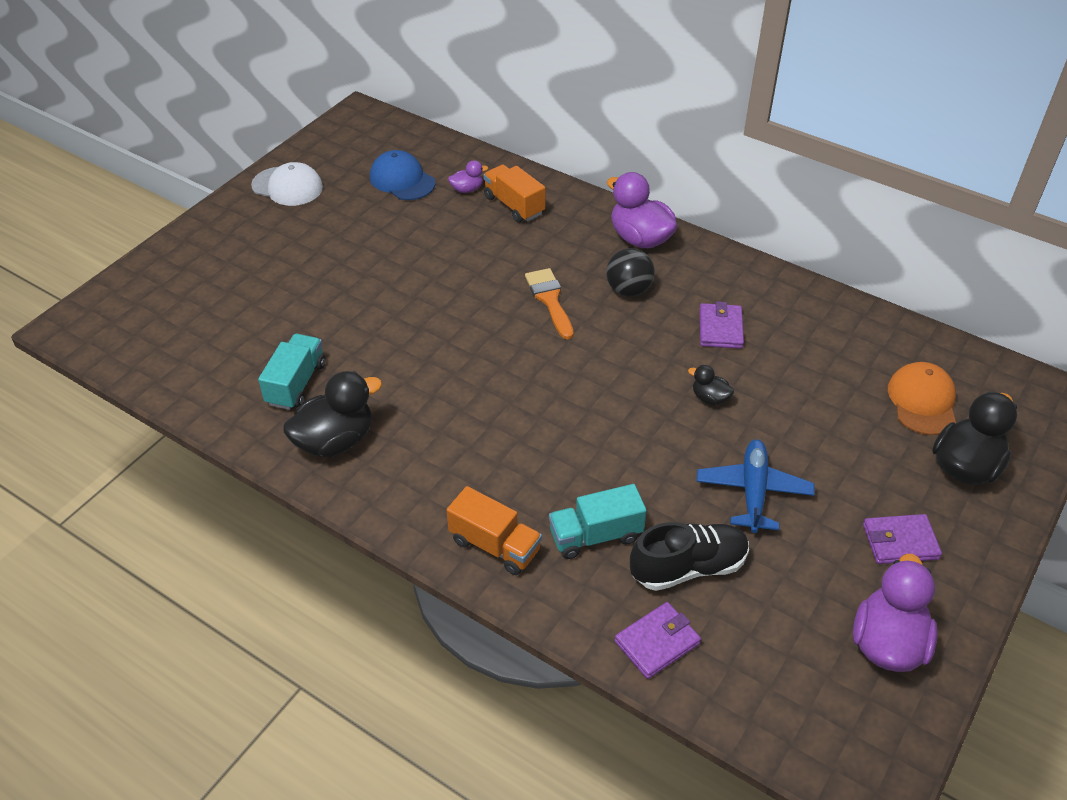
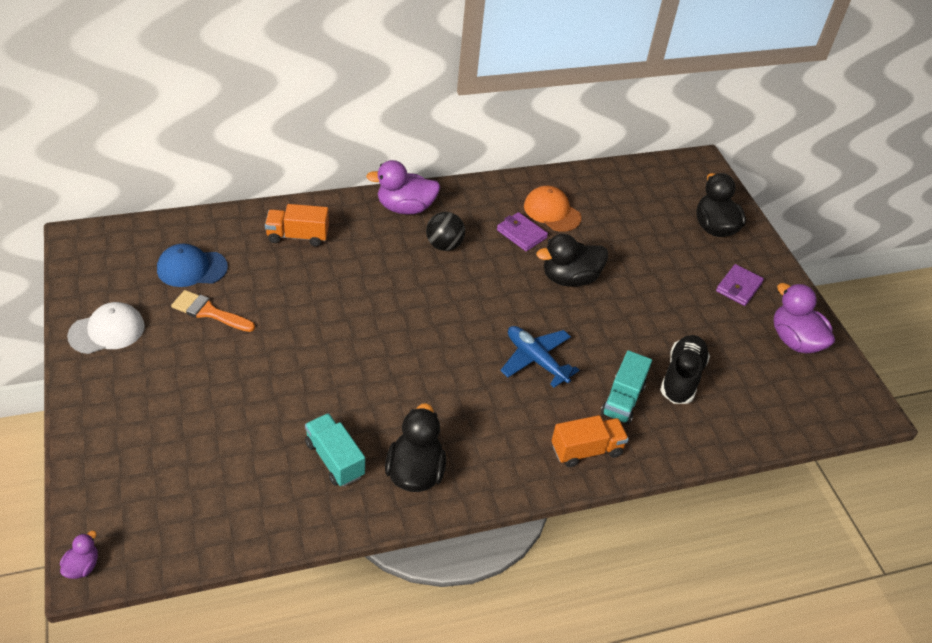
camera: 55 degrees left, 0 degrees up
purple duck [448,160,488,193] -> purple duck moved to [60,531,98,579]
orange brush [525,268,574,339] -> orange brush moved to [171,290,255,332]
purple wallet [615,602,701,679] -> none
black duck [688,365,734,405] -> black duck [536,234,608,287], size x2.04
blue plane [696,439,815,533] -> blue plane moved to [500,326,579,388]
orange cap [888,362,956,435] -> orange cap moved to [524,186,582,232]

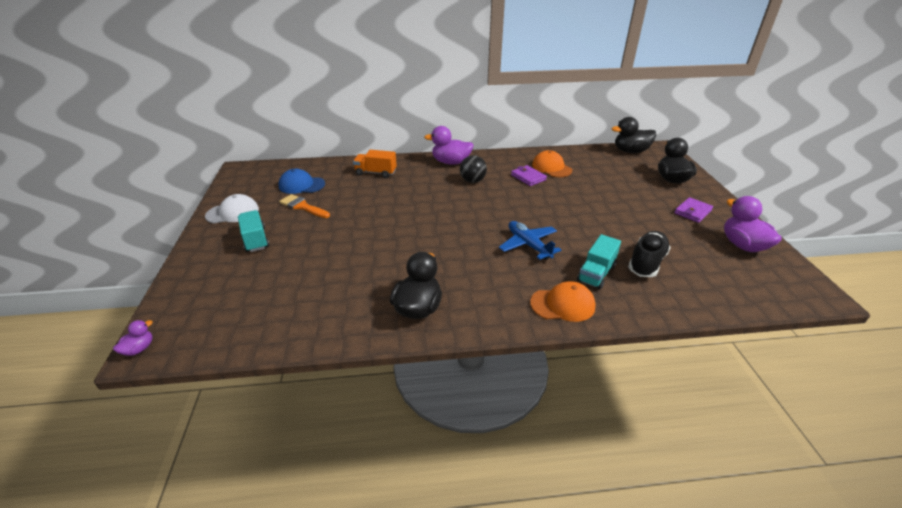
camera: 15 degrees right, 10 degrees down
turquoise truck [305,413,365,487] -> turquoise truck moved to [238,210,269,252]
black duck [536,234,608,287] -> black duck moved to [611,117,657,153]
orange truck [552,415,629,467] -> orange cap [530,281,596,322]

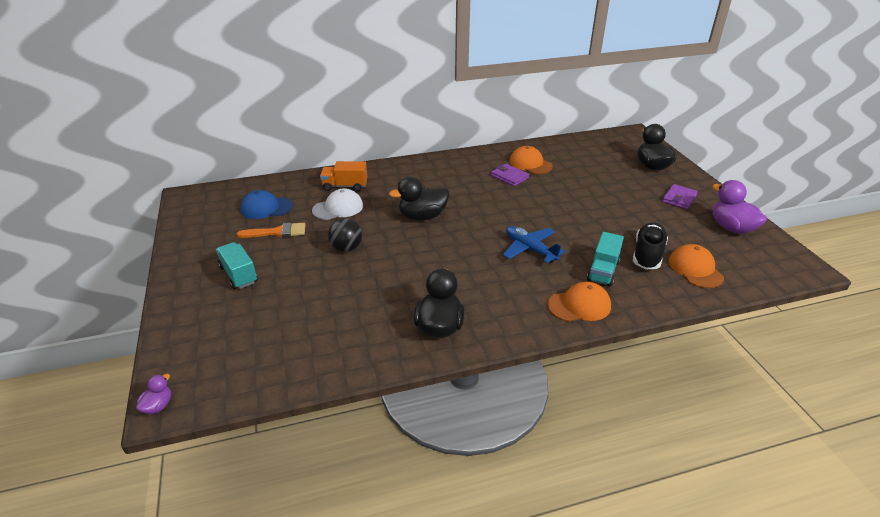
camera: 10 degrees left, 0 degrees up
white cap [205,194,259,224] -> white cap moved to [312,188,363,220]
orange brush [279,194,330,218] -> orange brush turned 150 degrees clockwise [237,223,305,238]
purple duck [424,126,474,165] -> none
black ball [460,155,487,183] -> black ball moved to [328,218,362,252]
black duck [611,117,657,153] -> black duck moved to [389,177,449,220]
none -> orange cap [669,244,724,288]

